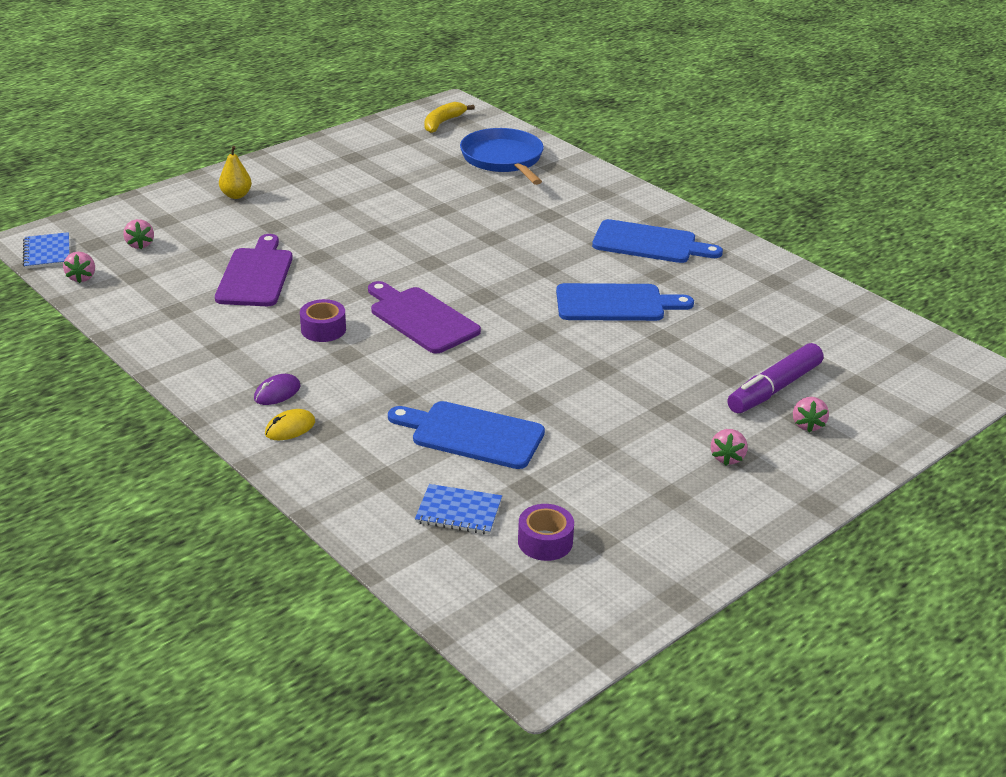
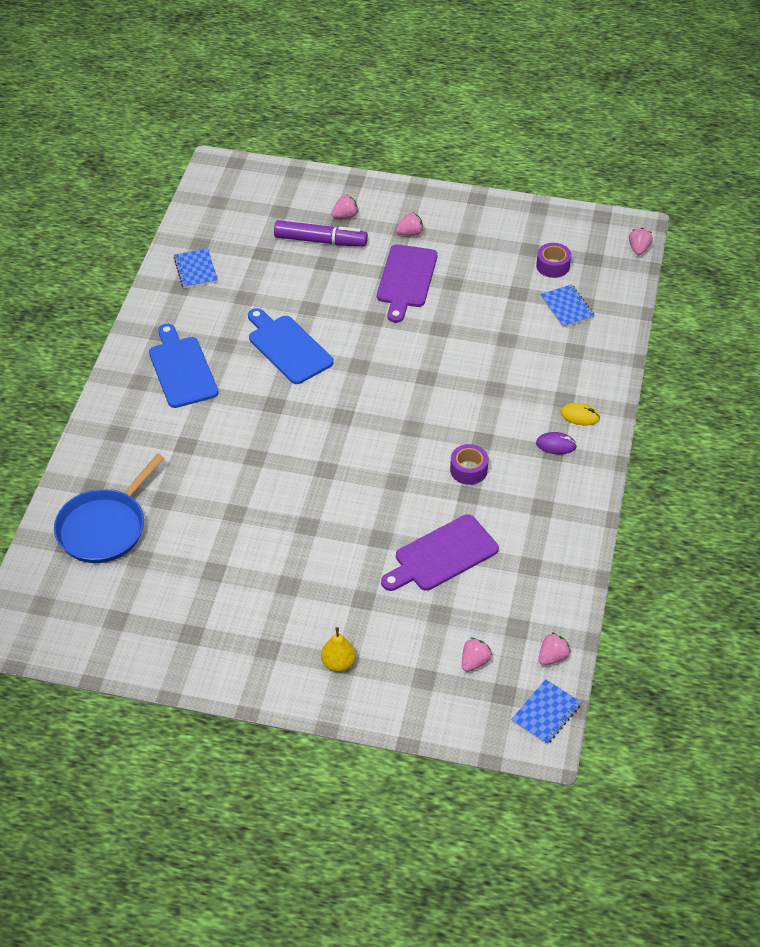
camera: 125 degrees left, 15 degrees up
purple cutting board [368,281,481,353] -> purple cutting board moved to [377,245,437,323]
blue cutting board [388,401,545,469] -> none
yellow banana [424,102,475,133] -> none
none -> blue notebook [174,248,218,288]
none -> pink strawberry [629,228,653,255]

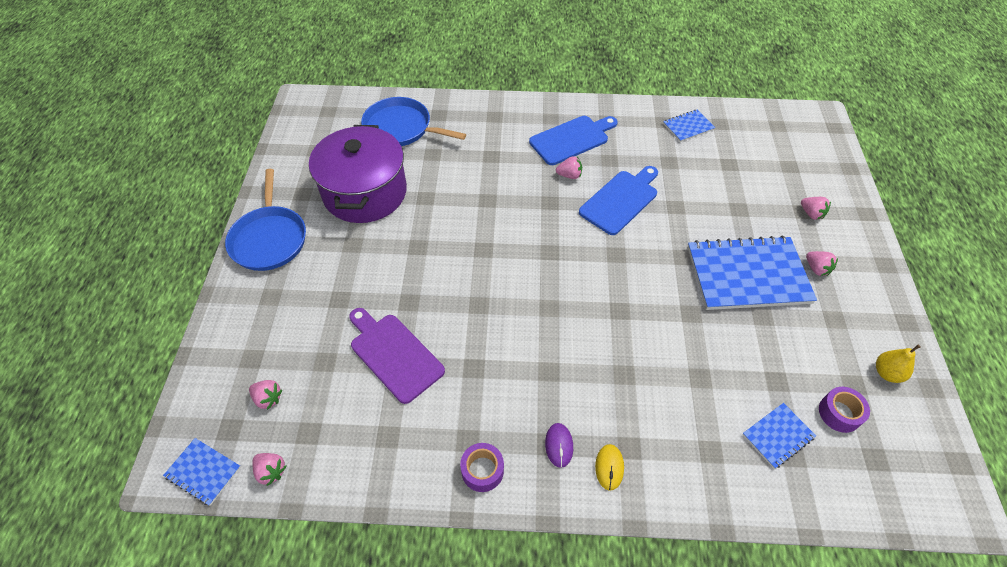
camera: 80 degrees right, 5 degrees up
purple marker [274,220,368,246] -> none
yellow pear [321,627,356,672] -> yellow pear moved to [876,345,920,383]
purple cutting board [377,245,437,323] -> blue notebook [688,236,817,310]
purple tape [450,444,488,485] -> purple tape moved to [460,443,504,492]
pink strawberry [629,228,653,255] -> pink strawberry moved to [556,156,582,179]
none -> blue pan [225,169,306,271]
none -> purple pot [309,125,407,223]

